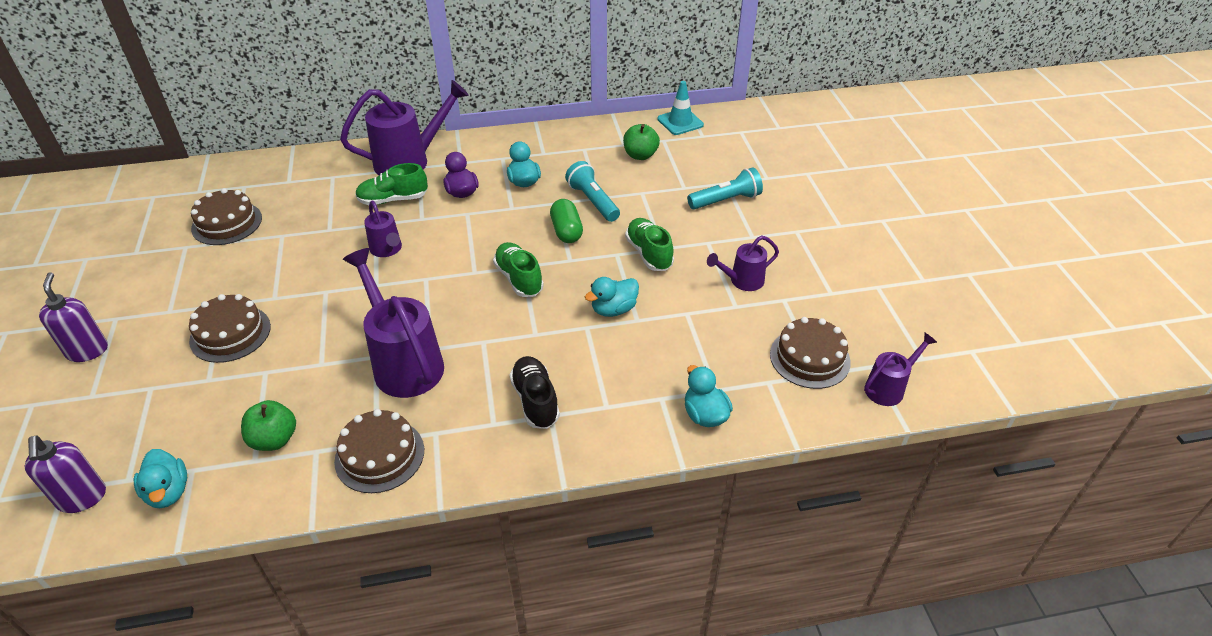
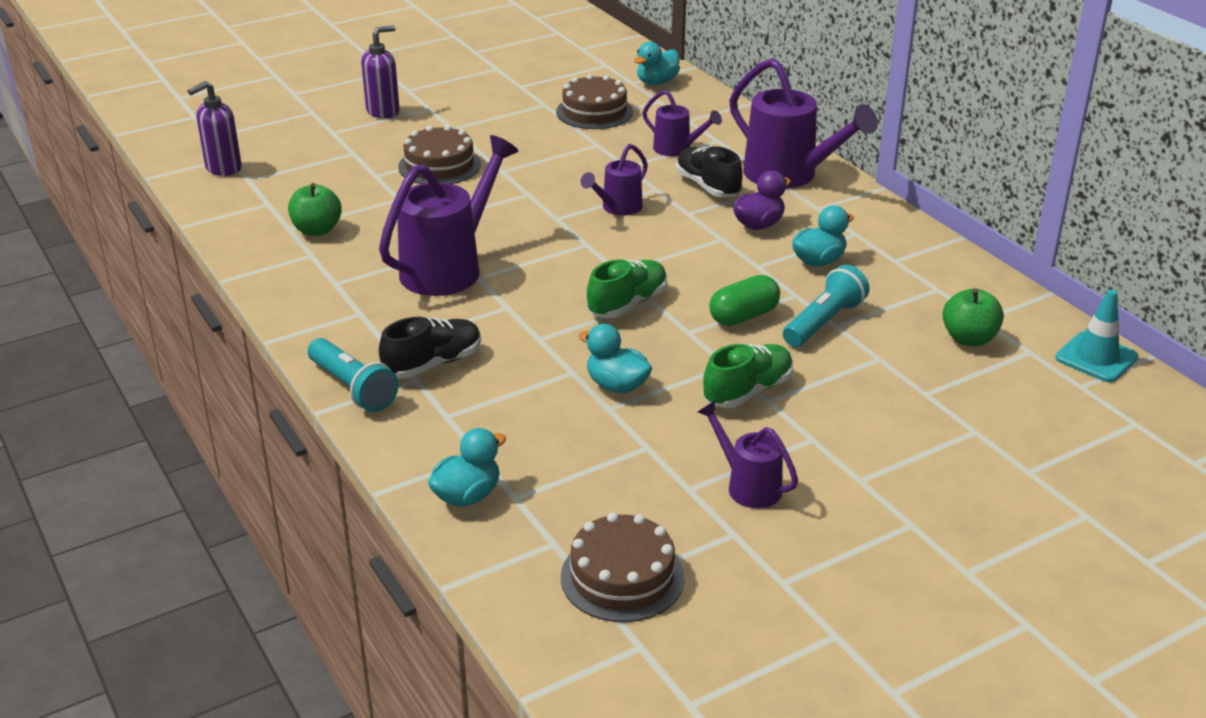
camera: 70 degrees right, 10 degrees down
turquoise duck [134,449,187,508] -> turquoise duck moved to [634,42,680,85]
brown cake [334,409,424,493] -> none
green shoe [355,163,428,205] -> black shoe [676,146,743,197]
turquoise flashlight [687,167,763,210] -> turquoise flashlight moved to [308,338,399,412]
purple watering can [864,333,937,406] -> purple watering can moved to [643,90,722,156]

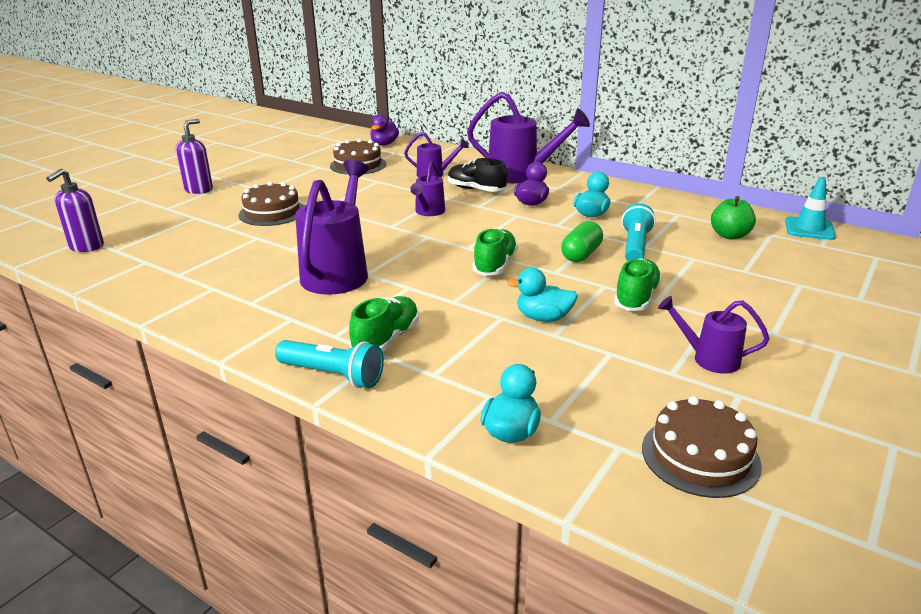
camera: 25 degrees left, 5 degrees down
green apple [288,183,342,236] -> none
black shoe [379,317,481,379] -> green shoe [349,296,419,352]
turquoise duck [634,42,680,85] -> purple duck [370,114,399,145]

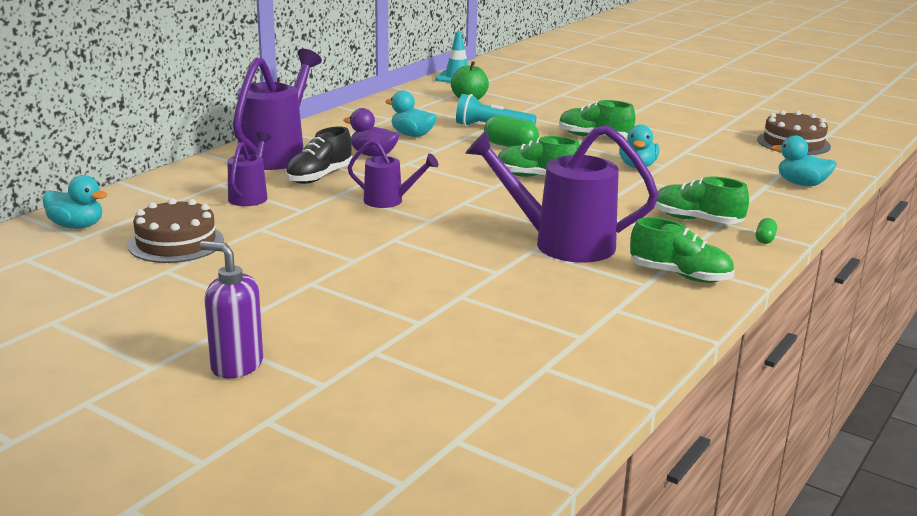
camera: 90 degrees left, 5 degrees down
purple soap dispenser [46,168,104,252] -> none
brown cake [239,181,304,226] -> none
turquoise flashlight [275,340,384,388] -> green capsule [756,218,777,244]
purple duck [370,114,399,145] -> turquoise duck [42,175,108,229]
purple watering can [658,296,769,374] -> none
none -> green shoe [630,217,735,283]

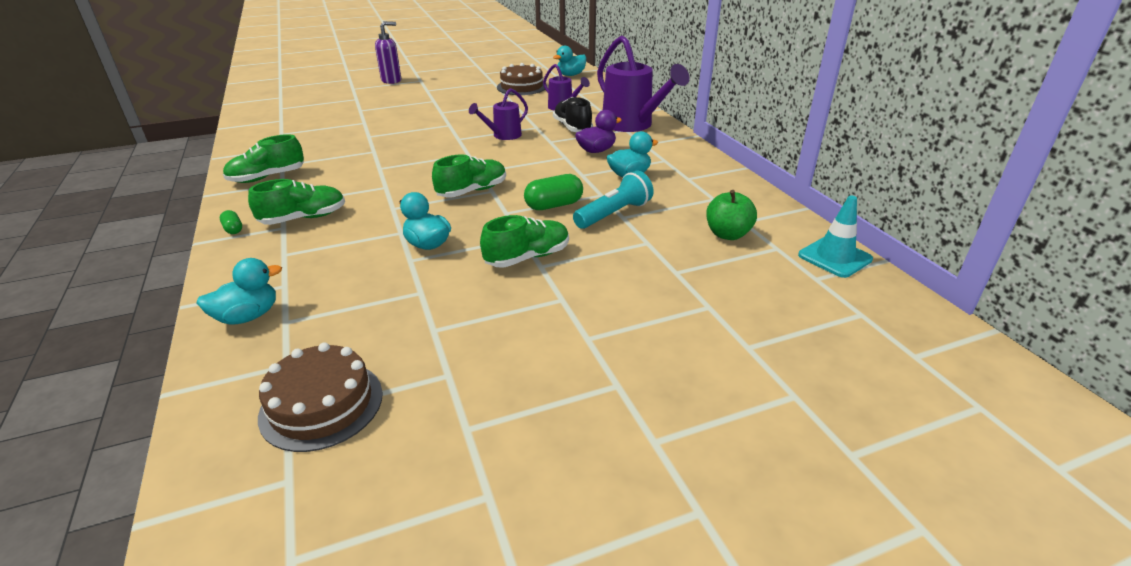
camera: 125 degrees right, 10 degrees up
purple watering can [465,125,659,263] -> none

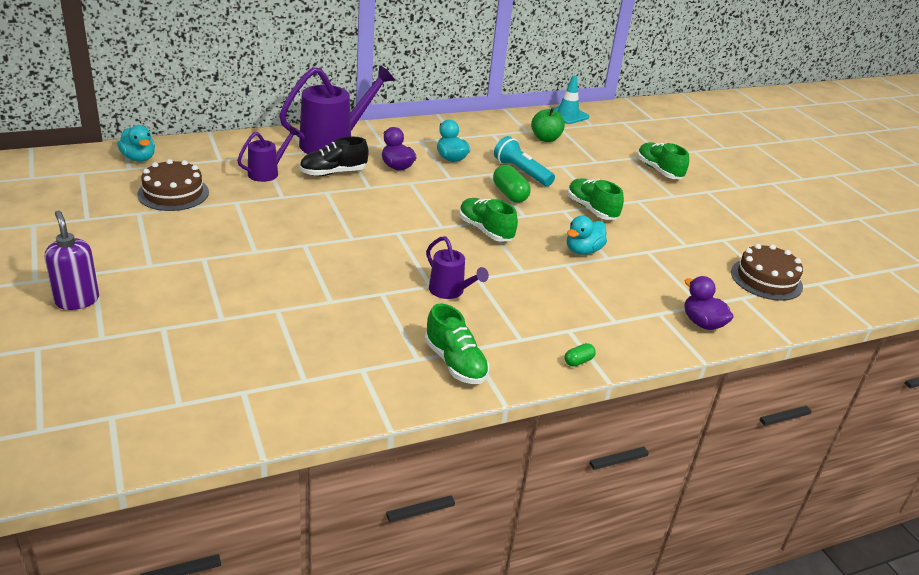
camera: 95 degrees left, 0 degrees up
turquoise duck [196,258,282,325] -> purple duck [684,276,734,330]
green shoe [248,179,345,225] -> green shoe moved to [637,142,689,179]
purple watering can [469,88,528,140] -> purple watering can moved to [426,236,489,299]

